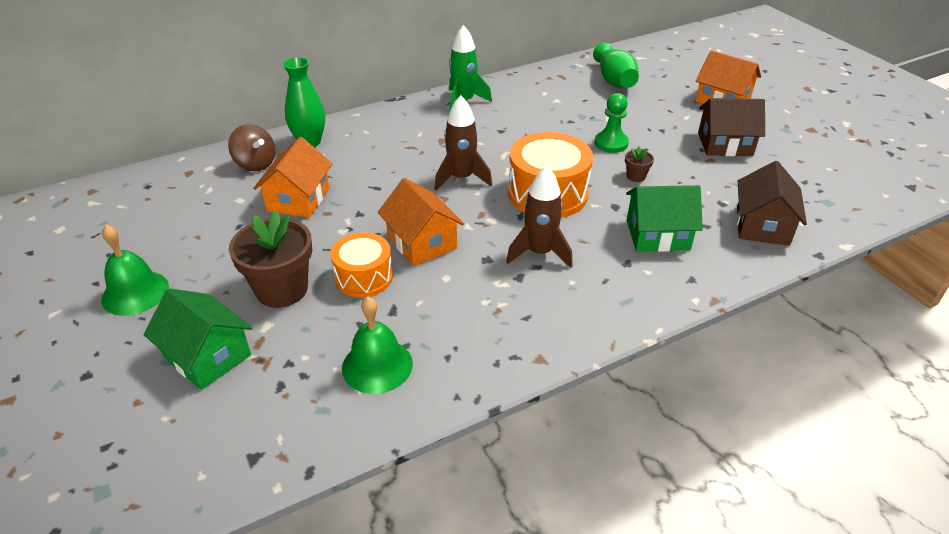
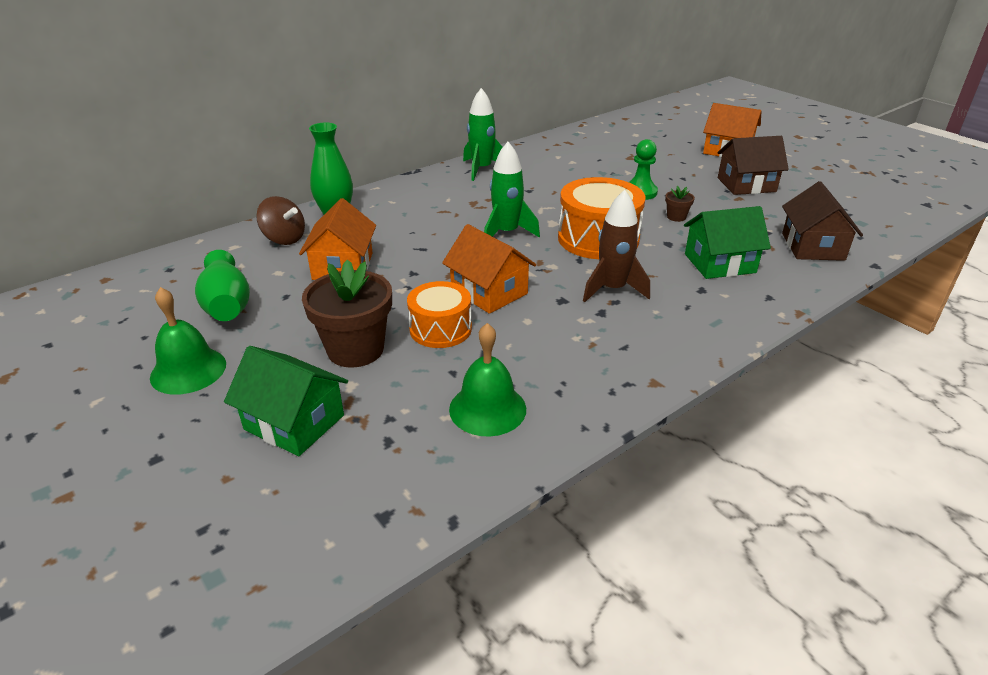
camera: 10 degrees left, 5 degrees down
brown rocket [435,95,492,190] -> green rocket [484,142,540,238]
green vase [593,43,639,88] -> green vase moved to [195,250,250,321]

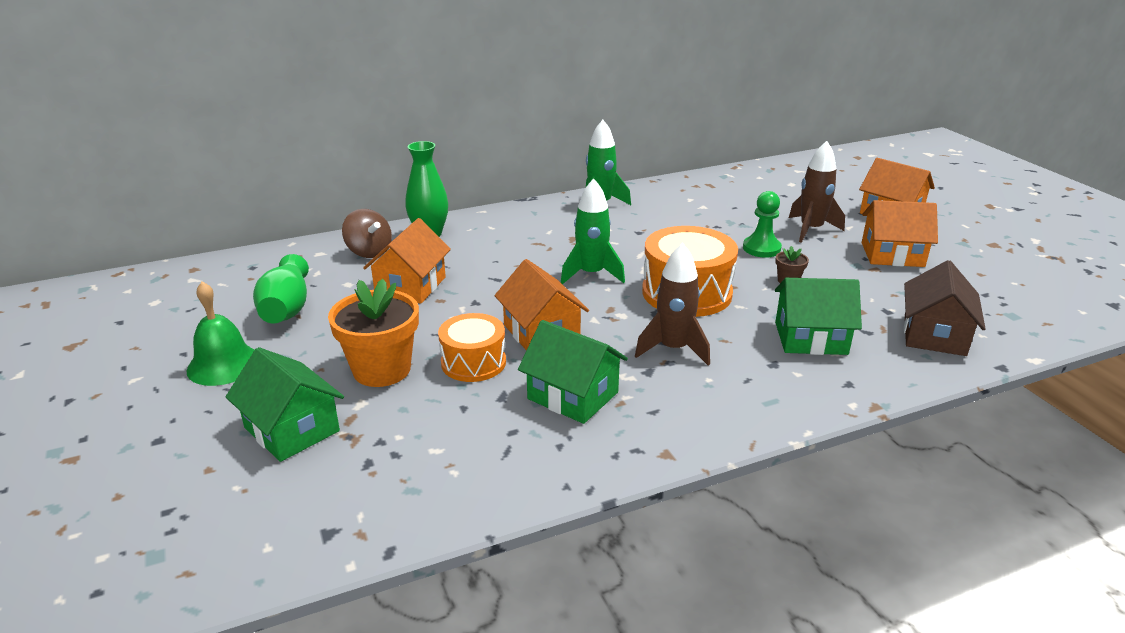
camera: 15 degrees right, 5 degrees down
brown flower pot [302,260,392,368] -> orange flower pot [328,279,419,387]
green bell [449,323,526,437] -> none
brown house [717,136,789,195] -> orange house [862,200,938,267]
none -> green house [518,320,628,424]
none -> brown rocket [789,141,845,243]

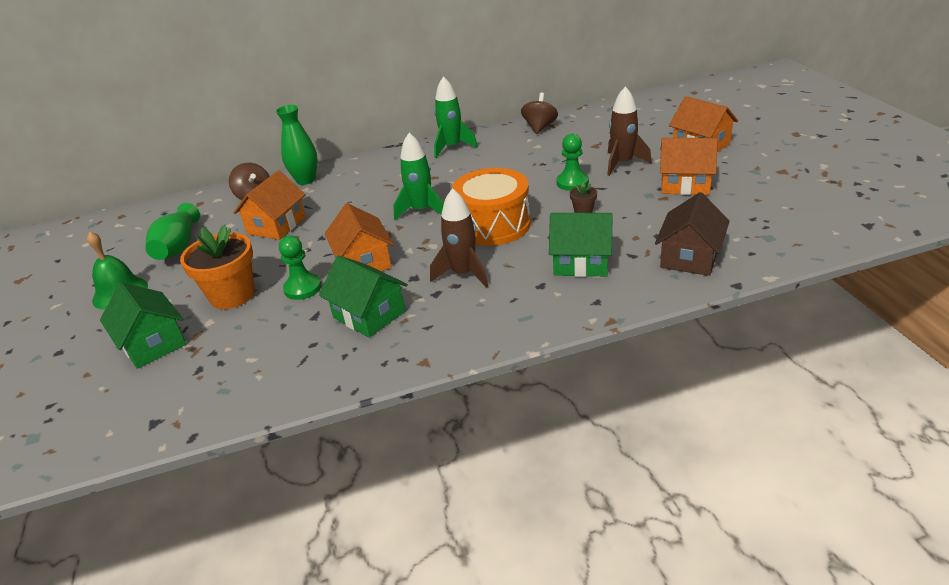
camera: 10 degrees right, 5 degrees up
orange drum [438,313,506,382] -> green pawn [279,236,321,300]
none -> brown spinning top [521,92,558,134]

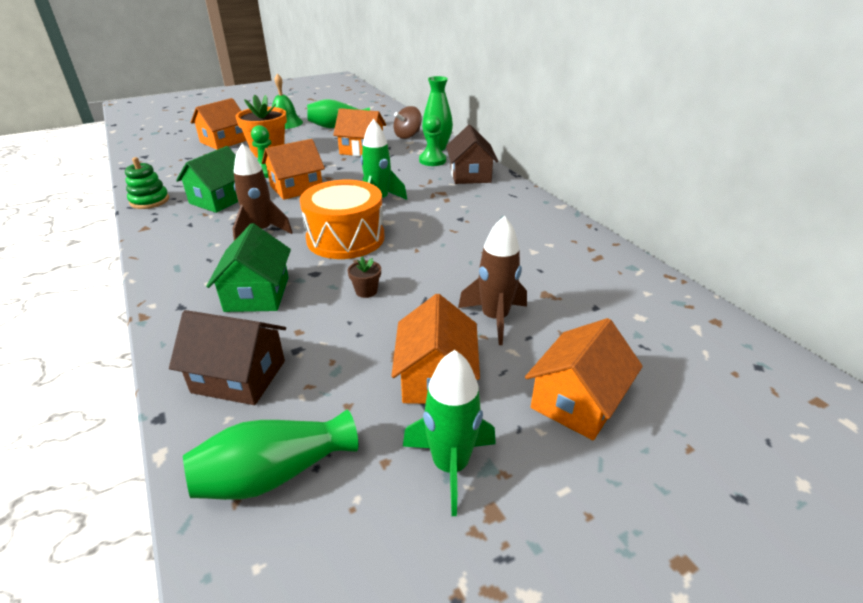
camera: 75 degrees right, 0 degrees up
green house [100,282,186,369] -> orange house [190,98,247,150]
green rocket [434,76,478,158] -> green rocket moved to [403,350,496,516]
brown spinning top [521,92,558,134] -> none
green pawn [557,134,589,191] -> green pawn moved to [419,115,446,166]
none -> green stacking toy [125,157,169,209]
none -> green vase [183,410,358,500]
none -> brown house [446,125,498,184]

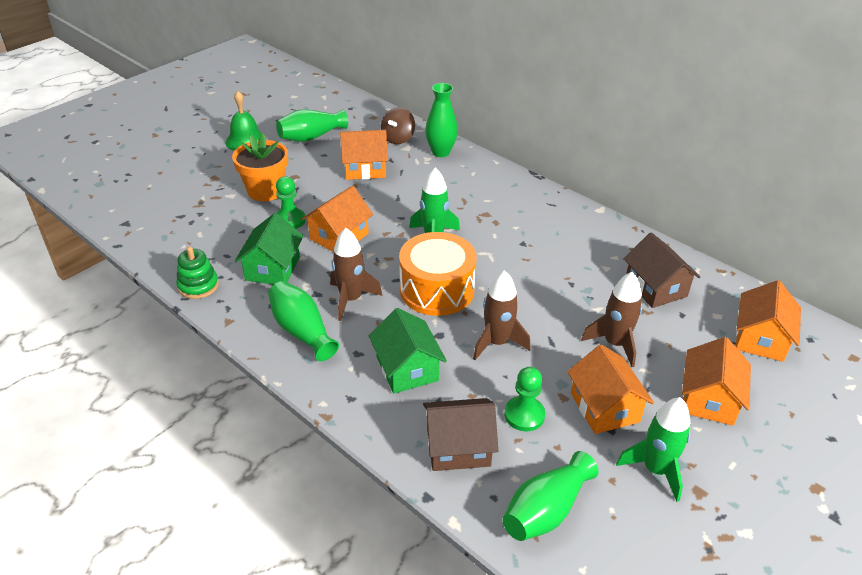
camera: 20 degrees left, 5 degrees up
orange house [190,98,247,150] -> orange house moved to [736,280,801,362]
brown flower pot [348,257,381,298] -> brown rocket [473,270,531,360]
green pawn [419,115,446,166] -> green pawn moved to [504,367,545,431]
brown house [446,125,498,184] -> brown house moved to [623,232,700,308]
none -> green vase [268,281,339,361]

